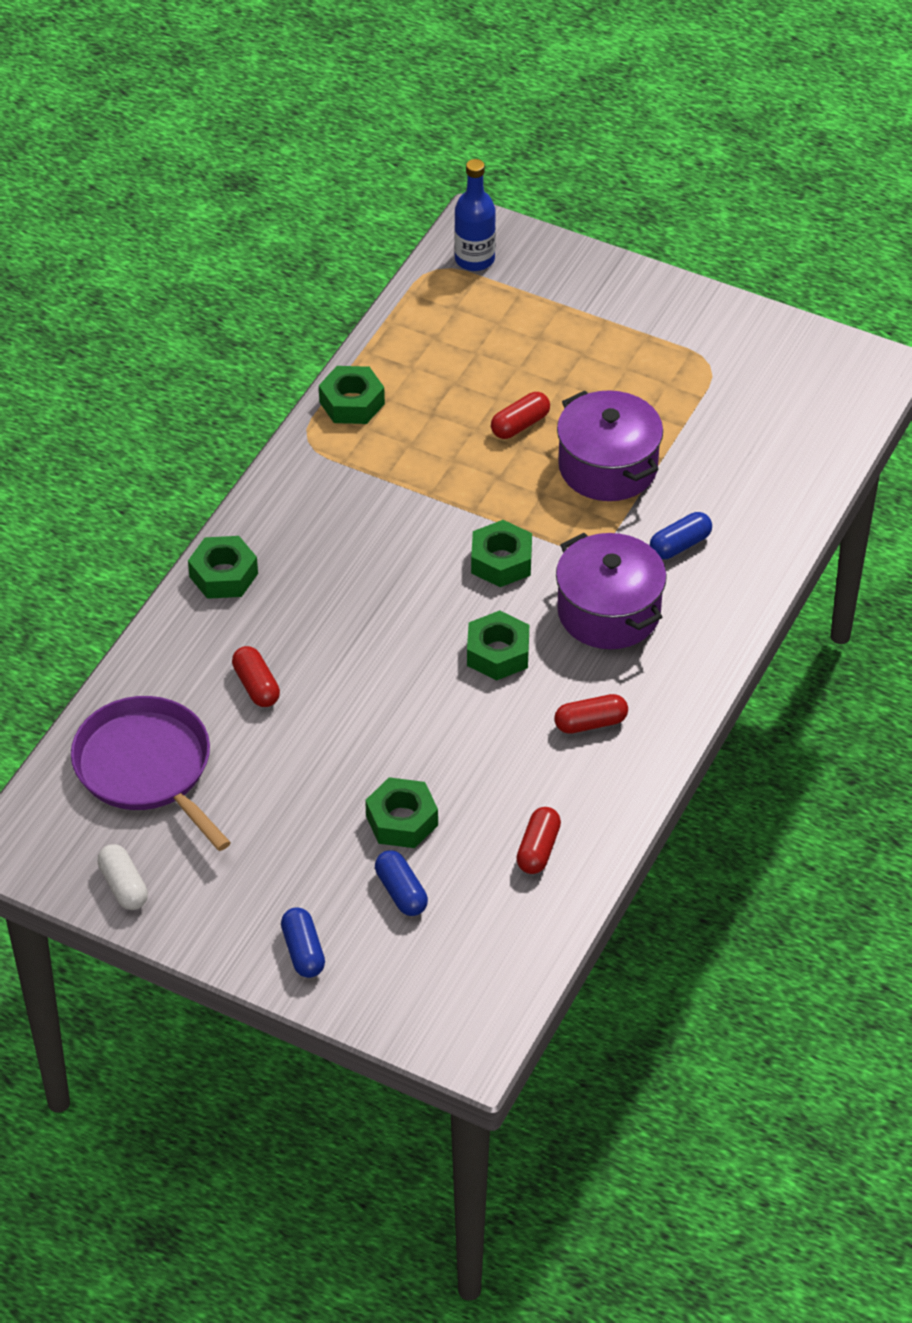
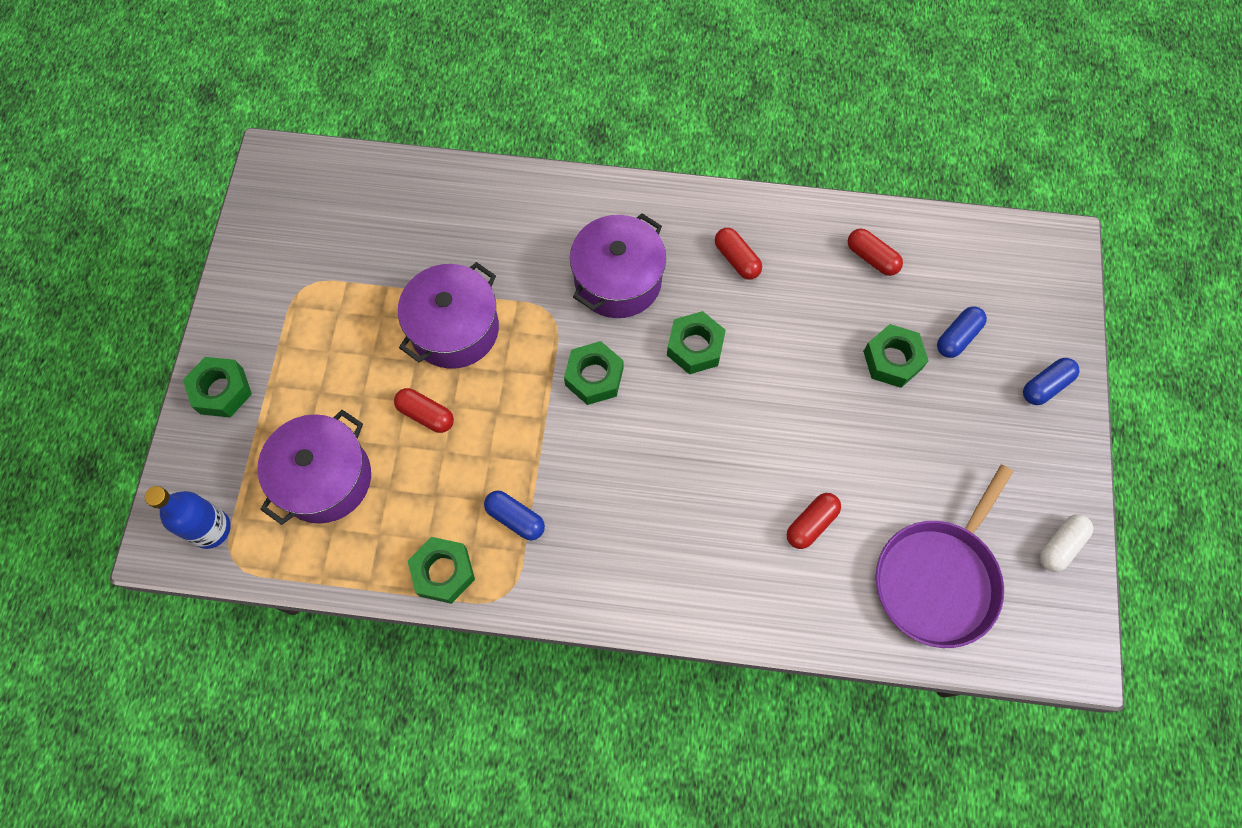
camera: 110 degrees left, 20 degrees up
green nut [188,536,258,599] -> green nut moved to [183,357,252,418]
red capsule [516,807,561,874] -> red capsule turned 45 degrees clockwise [848,229,903,276]
blue capsule [650,512,712,559] -> blue capsule moved to [484,491,545,540]
none -> purple pot [257,410,371,525]

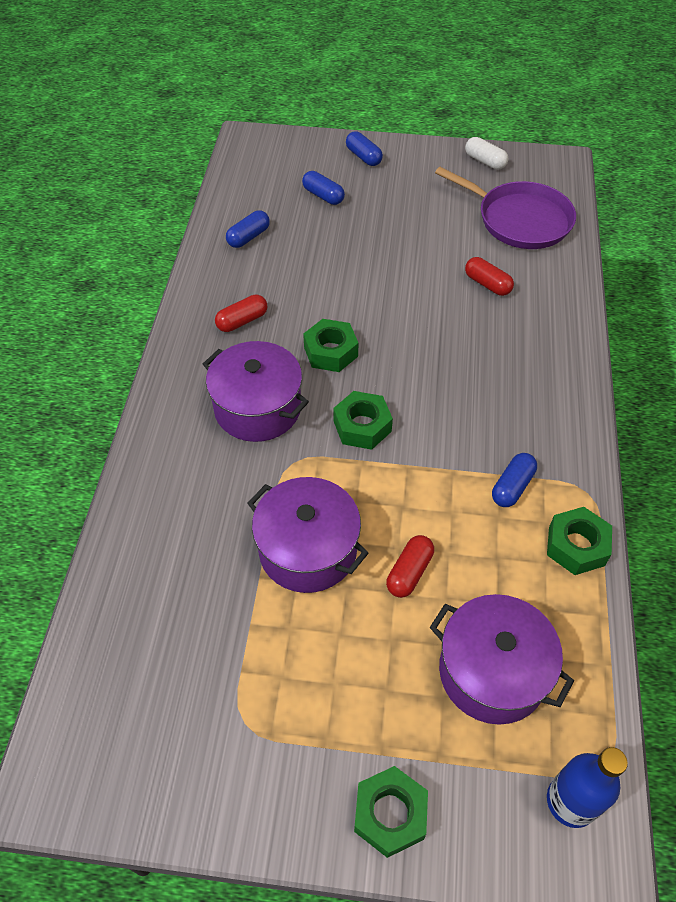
camera: 90 degrees left, 15 degrees down
red capsule [848,229,903,276] -> blue capsule [226,210,270,248]
green nut [863,324,929,388] -> none

